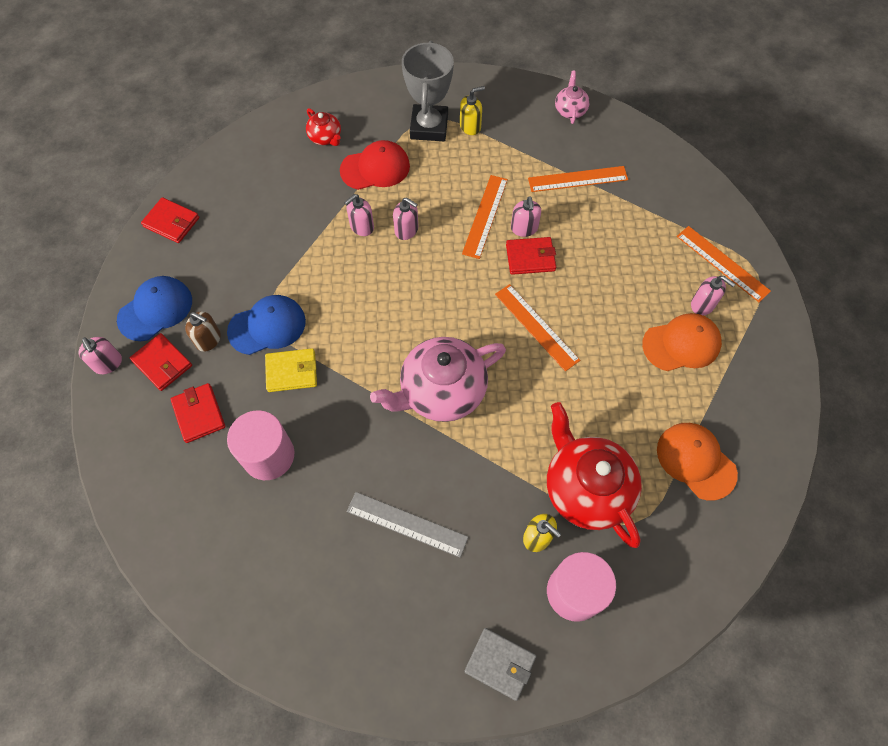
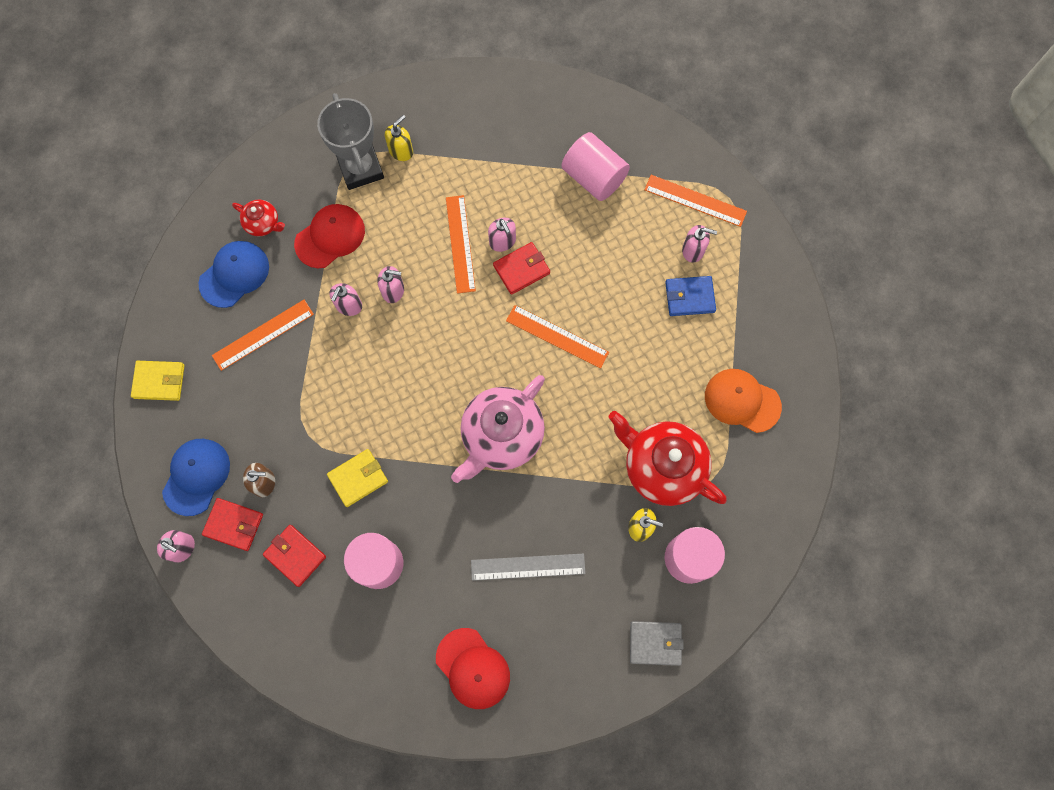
camera: 25 degrees left, 10 degrees up
red wallet [141,197,199,243] -> yellow wallet [131,361,185,401]
blue cap [227,295,306,355] -> blue cap moved to [199,241,269,308]
orange ruler [528,166,628,192] -> orange ruler moved to [212,300,314,371]
pink teapot [555,71,590,124] -> none
orange cap [642,313,722,371] -> blue wallet [665,276,716,316]
none -> red cap [436,628,510,709]
none -> pink cylinder [561,132,630,201]

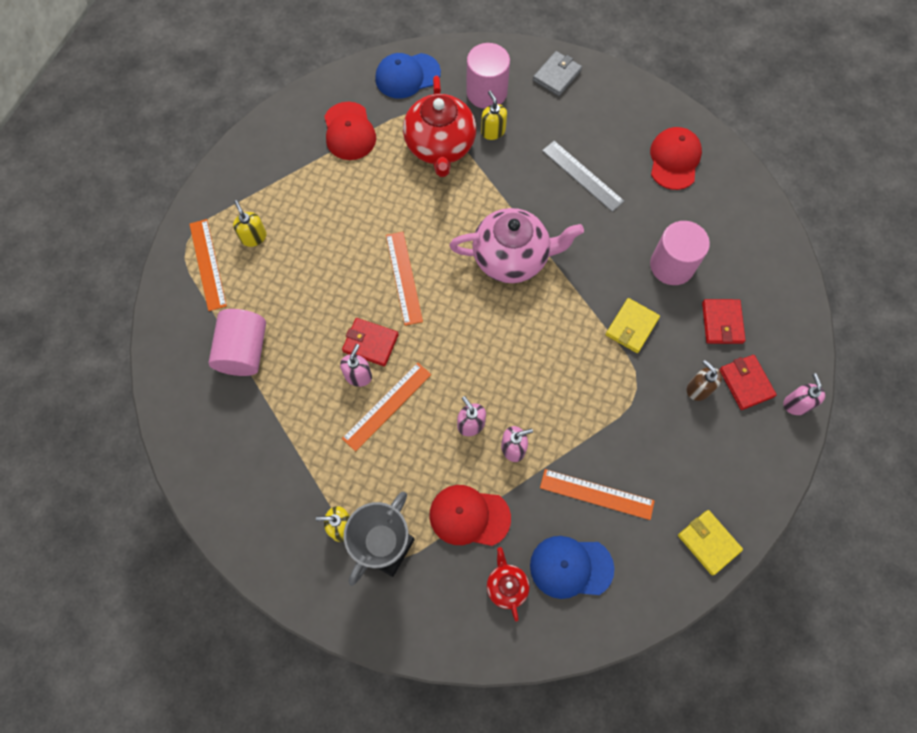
camera: 130 degrees left, 5 degrees down
blue cap [162,439,230,516] -> blue cap moved to [375,53,441,99]
yellow wallet [327,449,388,507] -> yellow wallet turned 75 degrees counterclockwise [606,298,660,353]
grey wallet [630,621,684,666] -> grey wallet turned 75 degrees clockwise [533,51,582,96]
blue wallet [665,276,716,316] -> none
pink soap dispenser [682,225,717,263] -> yellow soap dispenser [233,200,267,247]
orange cap [705,369,782,433] -> red cap [324,102,376,160]

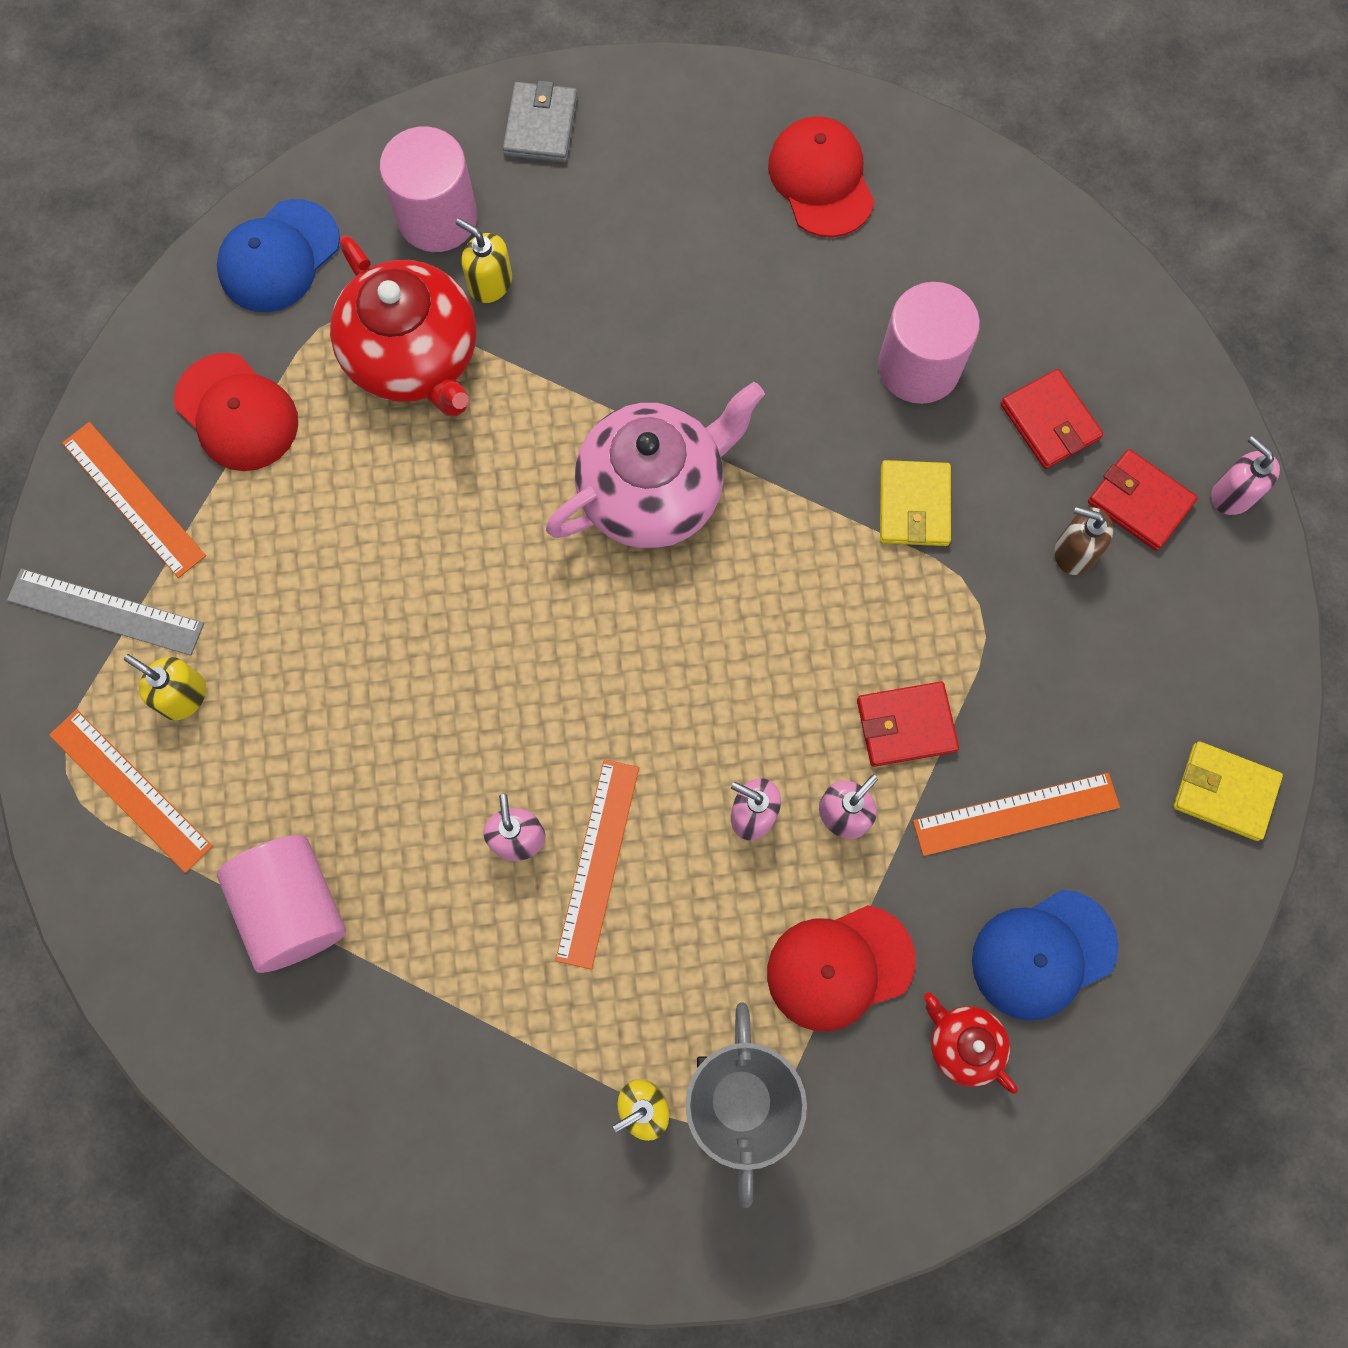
camera: 30 degrees left, 5 degrees up
red wallet [342,318,398,366] -> red wallet moved to [857,682,959,767]
orange ruler [386,232,423,326] -> orange ruler moved to [62,422,206,578]
grey ruler [542,141,624,212] -> grey ruler moved to [7,569,204,656]

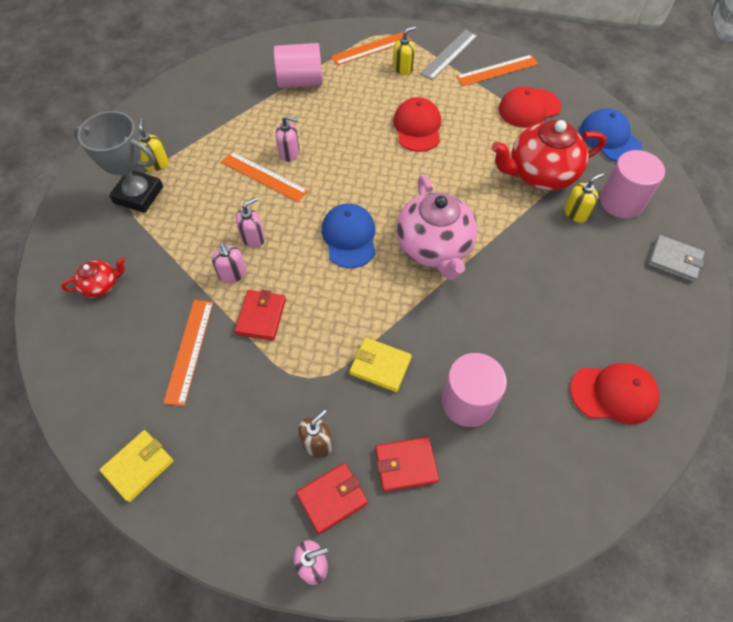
camera: 110 degrees right, 15 degrees down
red cap [767,905,916,1031] -> red cap moved to [393,97,441,152]
blue cap [972,890,1119,1021] -> blue cap moved to [322,204,376,268]

